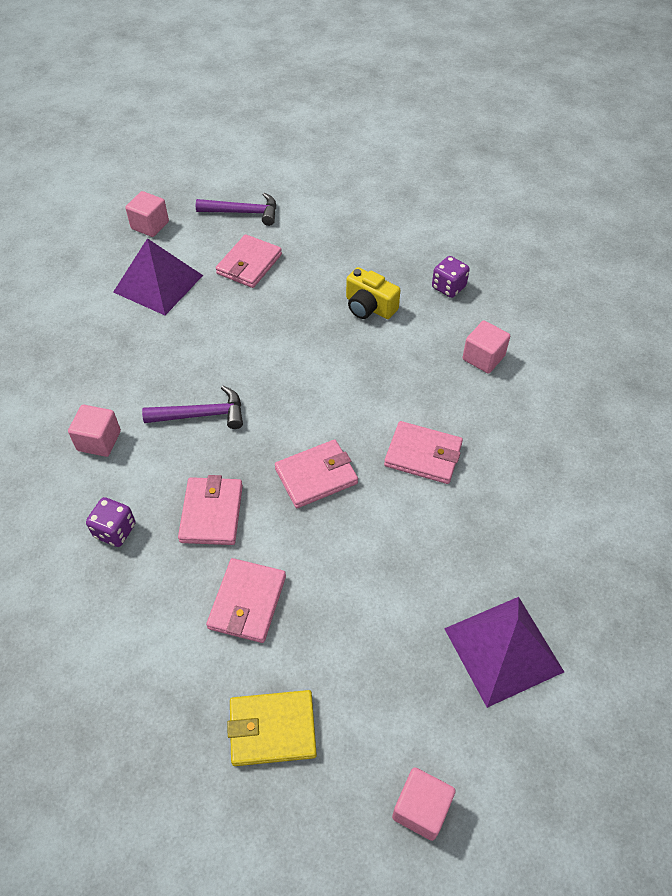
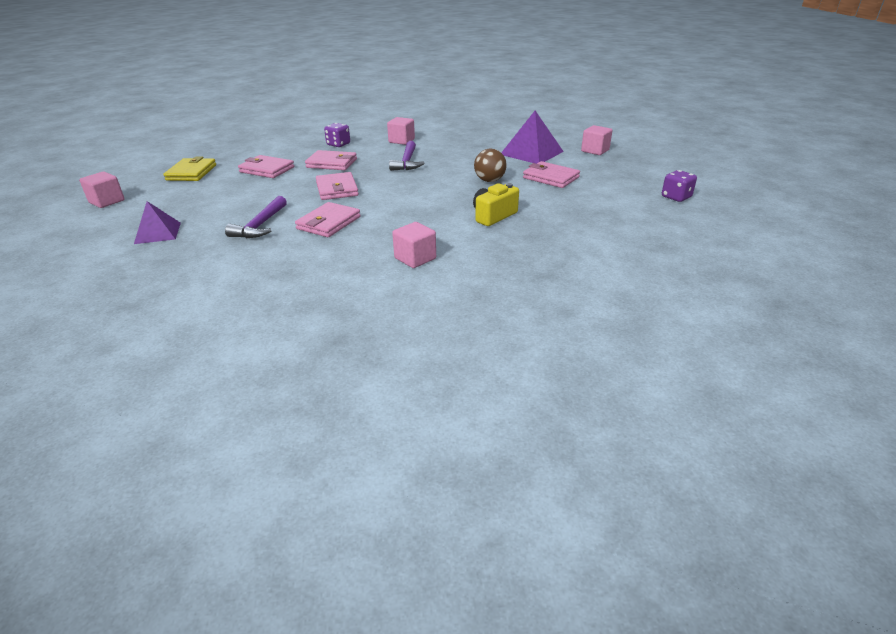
camera: 100 degrees right, 20 degrees down
purple hammer [196,193,276,226] -> purple hammer moved to [225,196,287,238]
purple dice [432,256,470,298] -> purple dice moved to [662,170,697,202]
purple pyramid [444,597,564,708] -> purple pyramid [134,201,181,244], size x0.63
none -> brown ball [474,149,507,182]

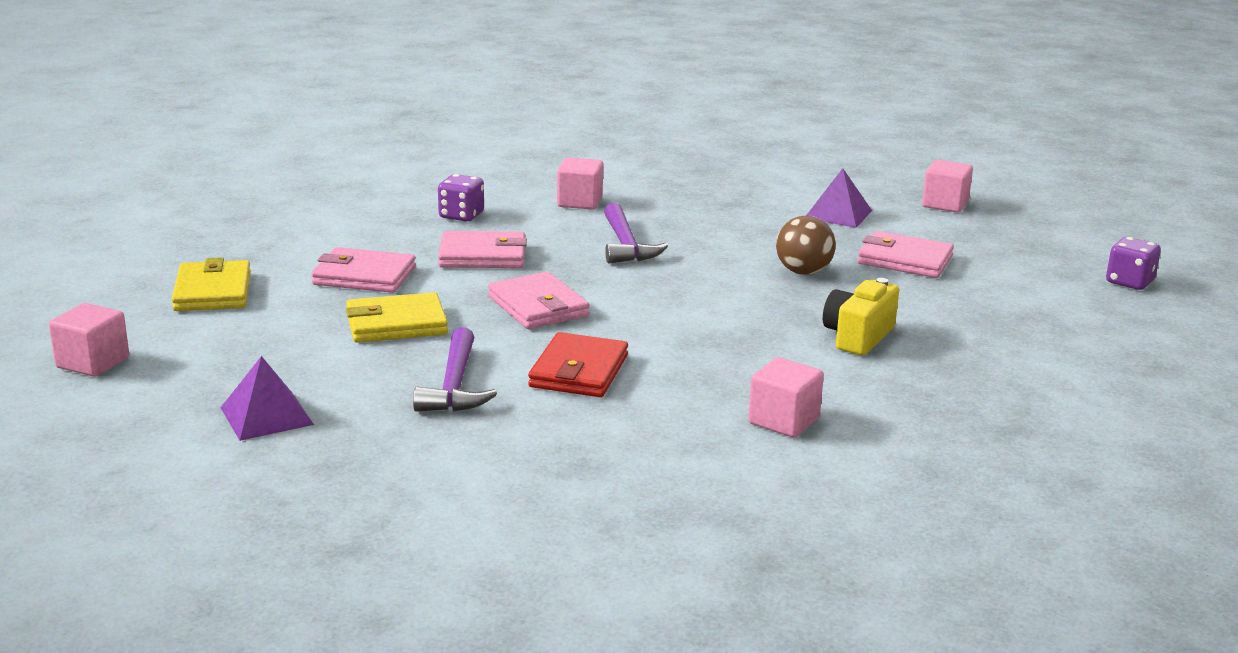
camera: 15 degrees left, 10 degrees down
pink wallet [295,202,361,237] -> red wallet [528,332,628,397]
purple pyramid [501,111,564,164] -> purple pyramid [806,168,872,228], size x0.63
none -> yellow wallet [346,292,448,343]

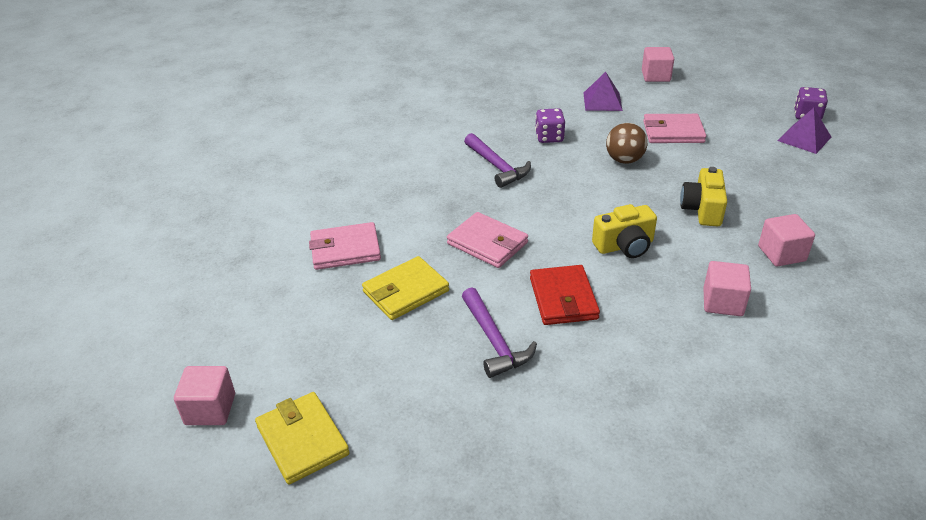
camera: 20 degrees left, 15 degrees up
yellow wallet [171,257,251,311] -> yellow wallet moved to [255,392,350,484]
purple pyramid [221,356,314,441] -> purple pyramid moved to [778,108,831,154]
purple dice [438,174,484,221] -> purple dice moved to [535,108,565,143]
pink wallet [438,231,527,268] -> none
pink cube [557,157,603,210] -> pink cube moved to [758,214,815,266]
none -> yellow camera [592,204,657,258]

